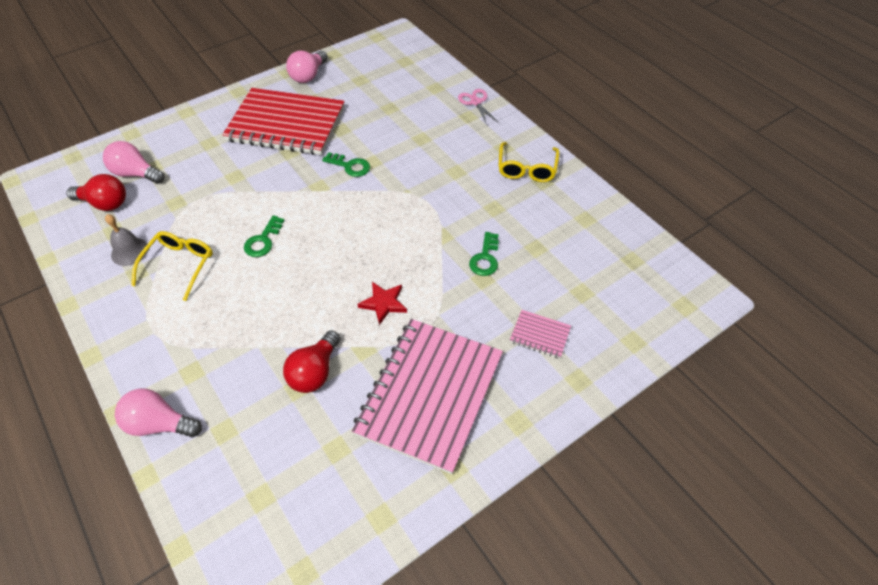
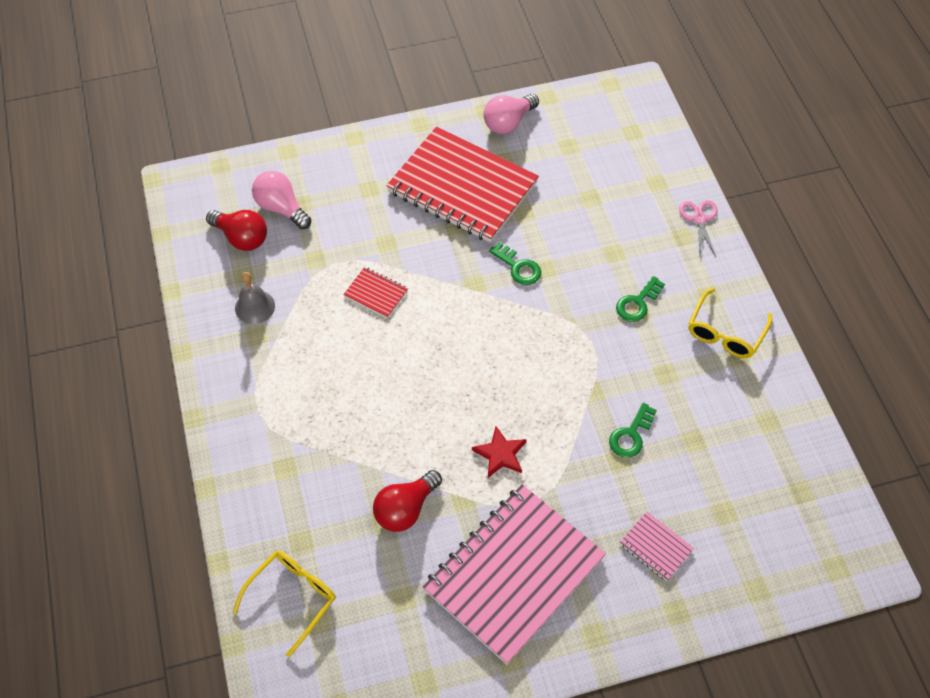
camera: 20 degrees right, 5 degrees up
pink light bulb [115,388,202,438] -> none
yellow glasses [131,231,213,301] -> yellow glasses moved to [233,551,336,657]
green key [244,215,285,257] -> green key moved to [616,276,665,322]
none -> red notebook [343,267,408,318]

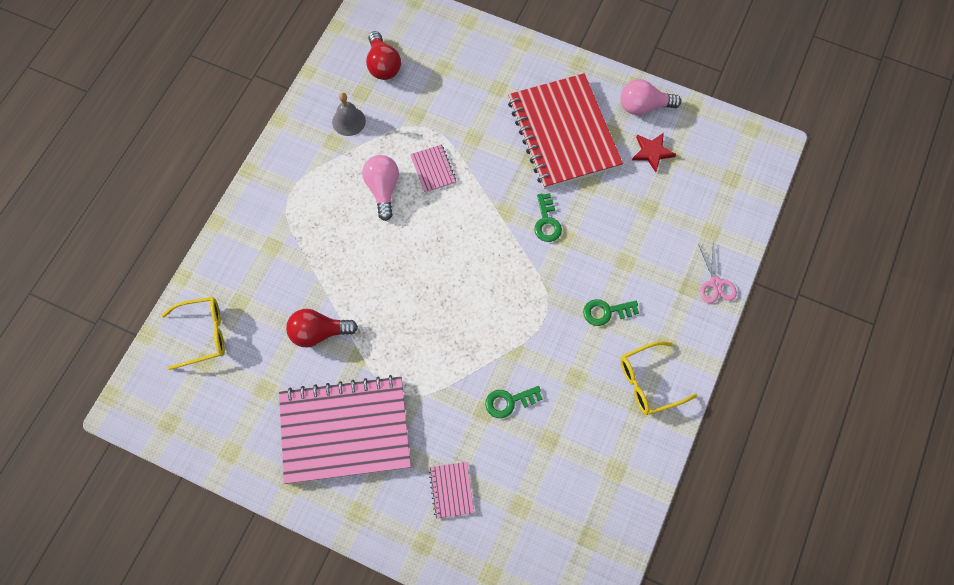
camera: 40 degrees right, 10 degrees up
pink light bulb [252,170,311,229] -> pink light bulb moved to [362,155,399,221]
red notebook [343,267,408,318] -> pink notebook [410,144,457,193]
red star [472,426,527,478] -> red star moved to [632,133,676,172]
pink scissors [679,200,718,256] -> pink scissors turned 135 degrees clockwise [698,241,737,303]

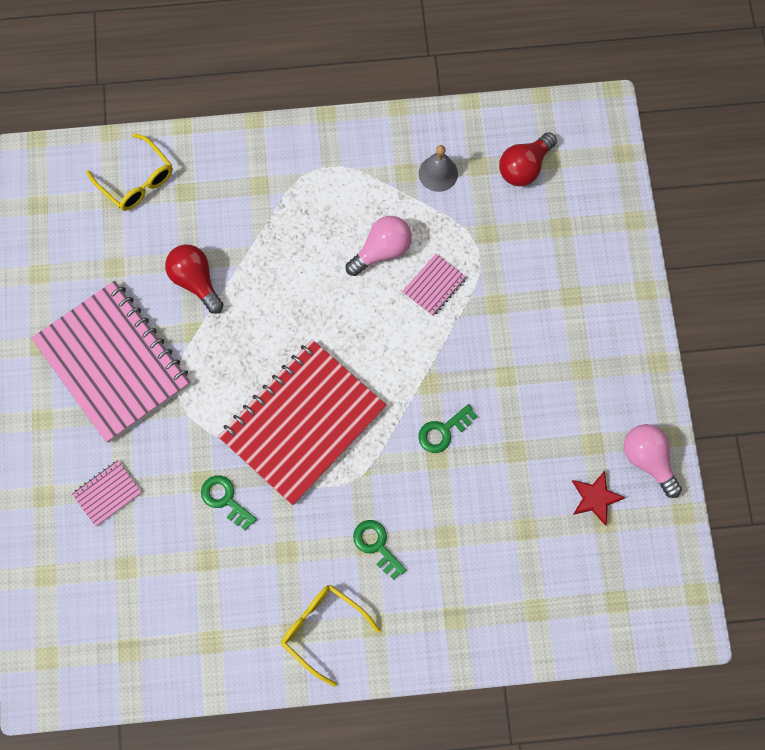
camera: 60 degrees right, 5 degrees up
red notebook [508,73,623,189] -> red notebook moved to [218,340,386,505]
pink scissors [698,241,737,303] -> none

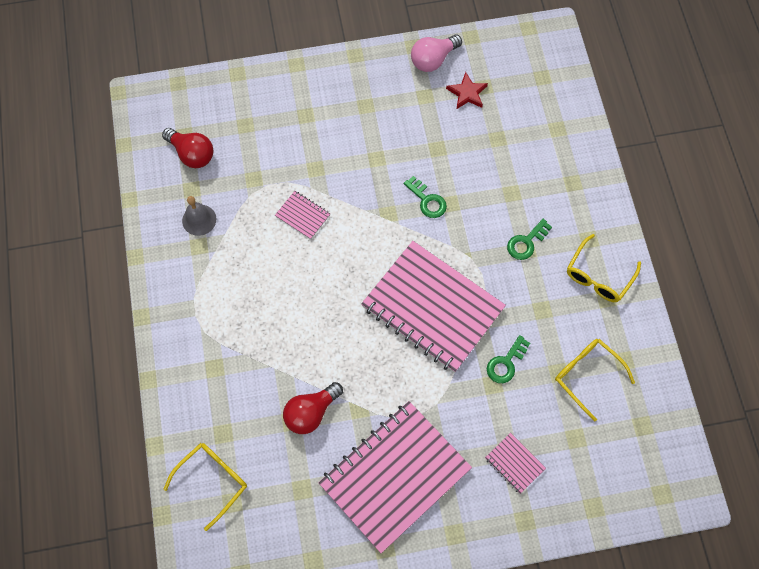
camera: 95 degrees left, 5 degrees down
red notebook [218,340,386,505] -> pink notebook [361,241,506,373]
pink light bulb [346,216,412,276] -> none
none -> yellow glasses [555,339,635,422]

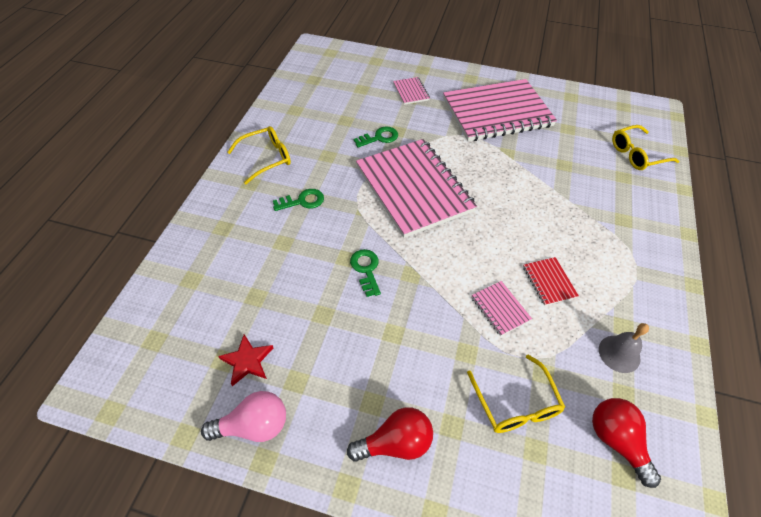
camera: 155 degrees left, 15 degrees down
red light bulb [283,382,343,434] -> red light bulb moved to [347,407,433,462]
yellow glasses [555,339,635,422] -> yellow glasses moved to [467,355,565,433]
none -> red notebook [523,257,579,306]

